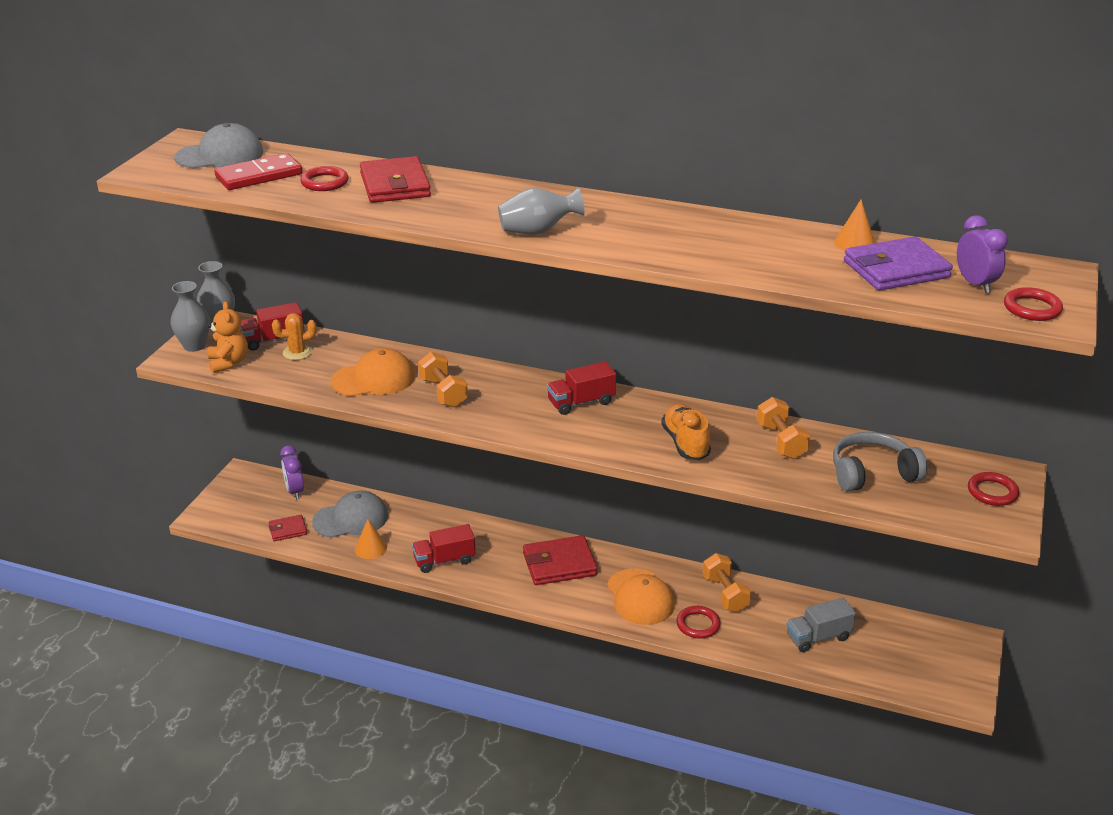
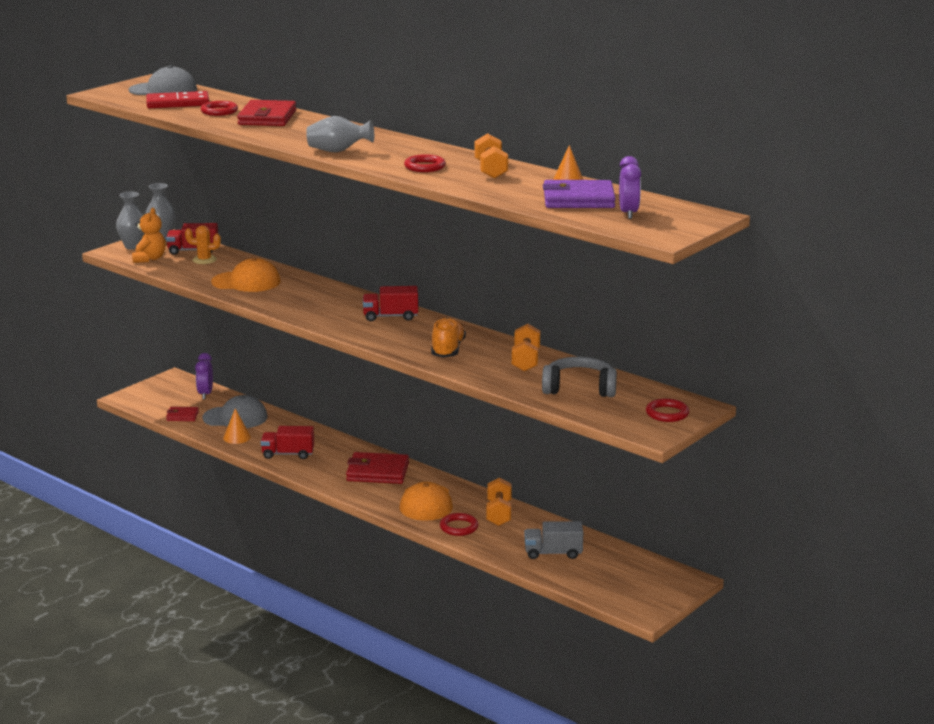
camera: 20 degrees right, 10 degrees down
orange dumbbell [418,352,468,407] -> orange dumbbell moved to [475,133,508,178]
red ring [1004,287,1063,321] -> red ring moved to [404,154,446,172]

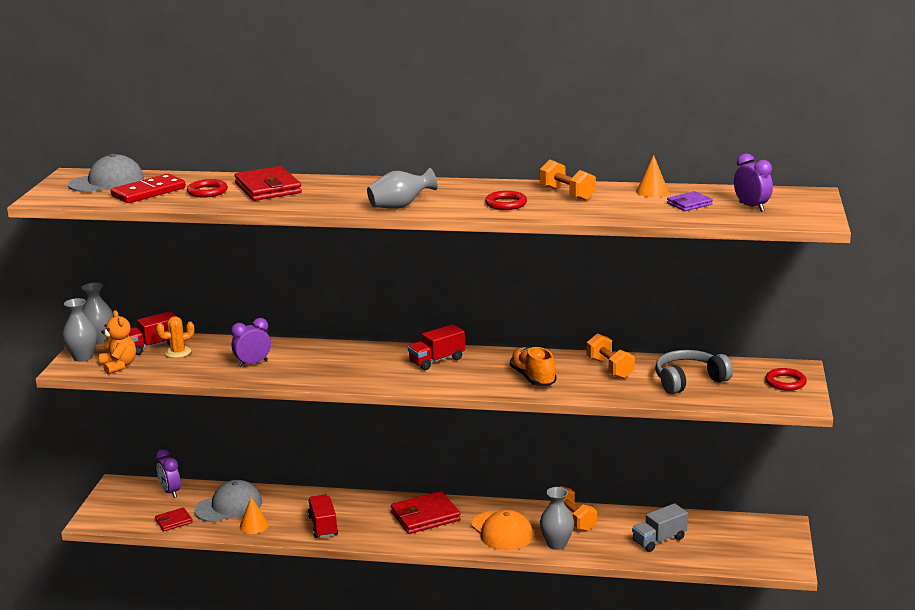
camera: 30 degrees left, 0 degrees up
orange cap [211,258,280,292] -> purple clock [231,318,271,367]
red truck [261,426,314,459] -> red truck turned 105 degrees clockwise [308,495,338,538]
red ring [440,513,479,536] -> grey vase [540,487,574,550]
purple wallet [543,180,616,208] -> purple wallet [667,191,713,211], size x0.54

